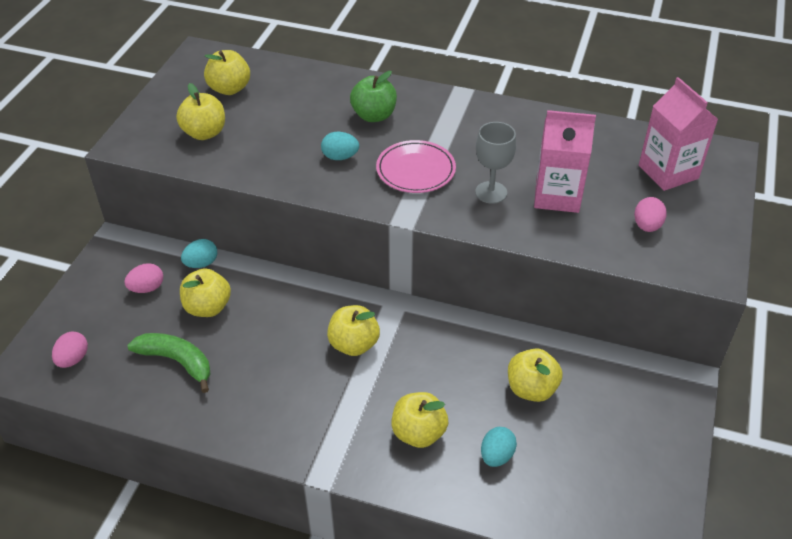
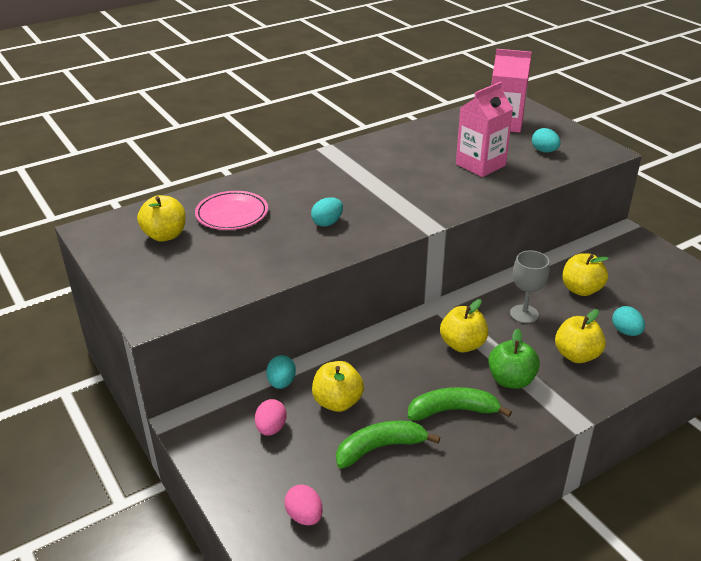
camera: 50 degrees left, 10 degrees down
yellow apple [176,83,225,140] -> none
green apple [350,71,397,122] -> green apple moved to [488,328,540,389]
pink plate [376,140,456,193] -> pink plate moved to [195,191,268,230]
grey goblet [475,122,516,204] -> grey goblet moved to [510,250,550,323]
pink egg [634,197,667,232] -> turquoise egg [532,128,561,153]
none -> green banana [408,387,512,420]

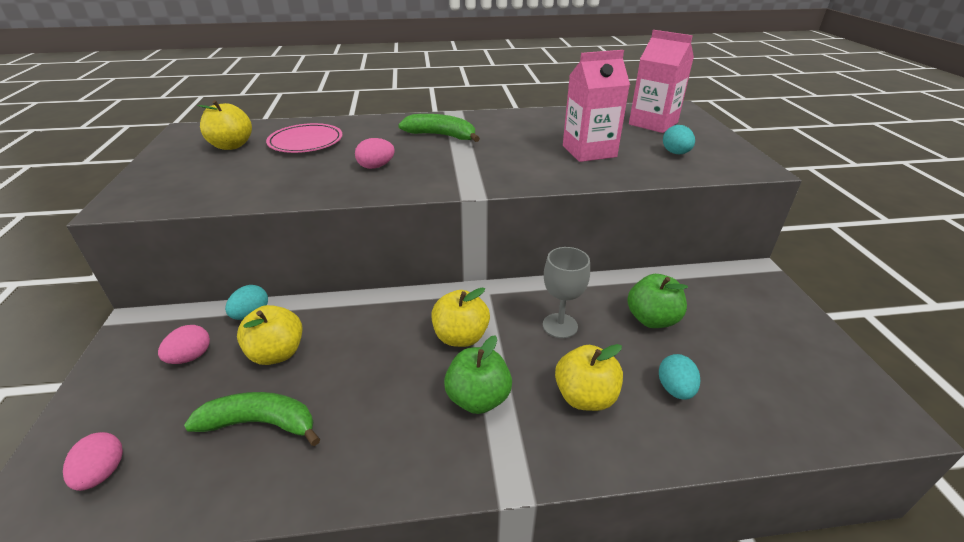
camera: 25 degrees right, 0 degrees up
turquoise egg [311,197,343,226] -> pink egg [355,138,395,169]
green banana [408,387,512,420] -> green banana moved to [398,114,480,142]
yellow apple [563,253,609,296] -> green apple [627,274,688,328]

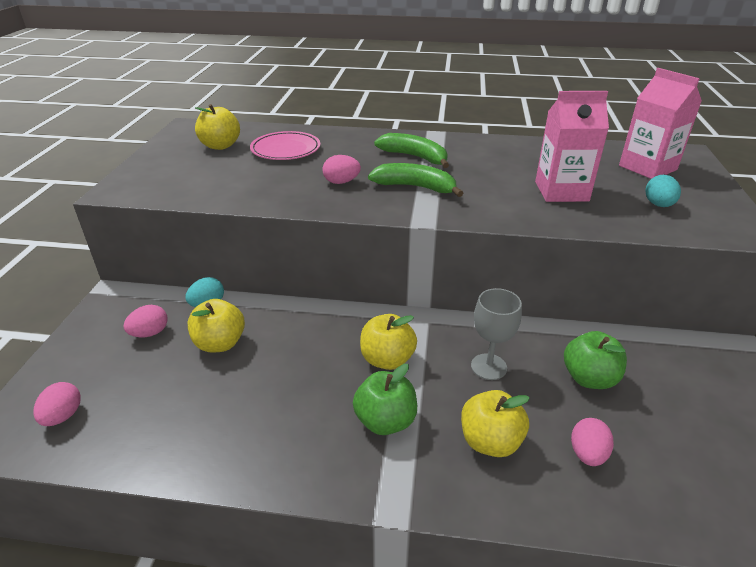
camera: 15 degrees right, 0 degrees up
green banana [184,392,320,446] -> green banana moved to [368,163,463,197]
turquoise egg [659,354,700,400] -> pink egg [571,418,614,466]

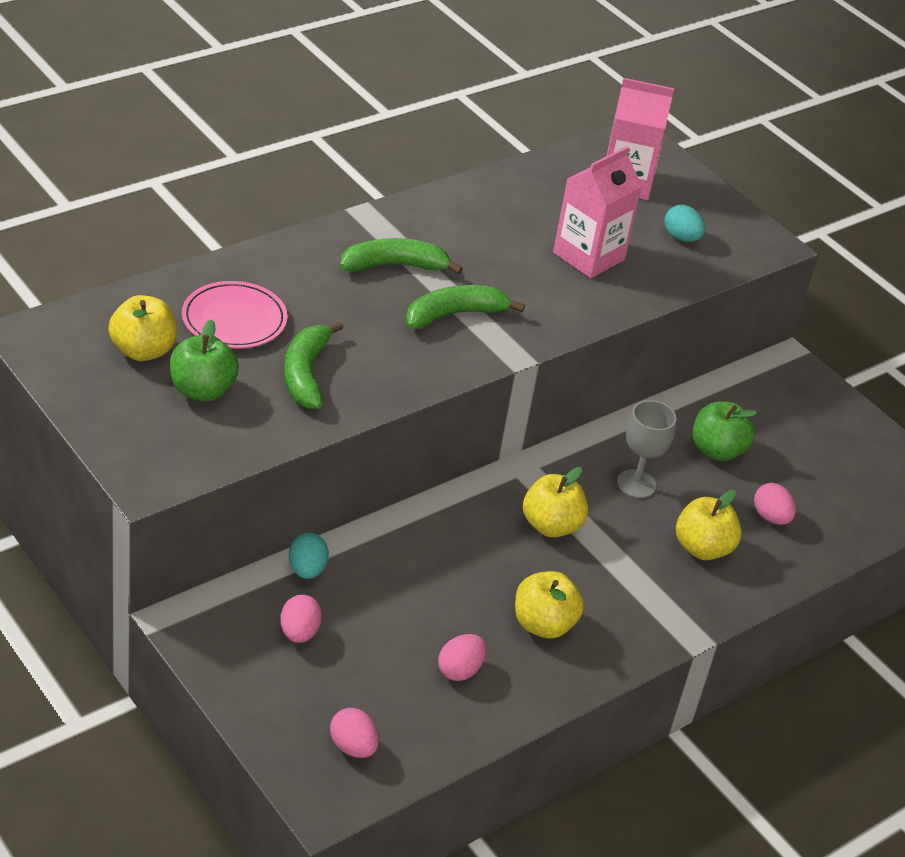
camera: 50 degrees left, 5 degrees up
yellow apple [188,299,245,352] -> yellow apple moved to [515,571,584,638]
pink egg [323,155,361,184] -> pink egg moved to [438,634,486,681]
green apple [353,364,417,435] -> green apple moved to [170,319,239,401]
none -> green banana [284,321,344,409]

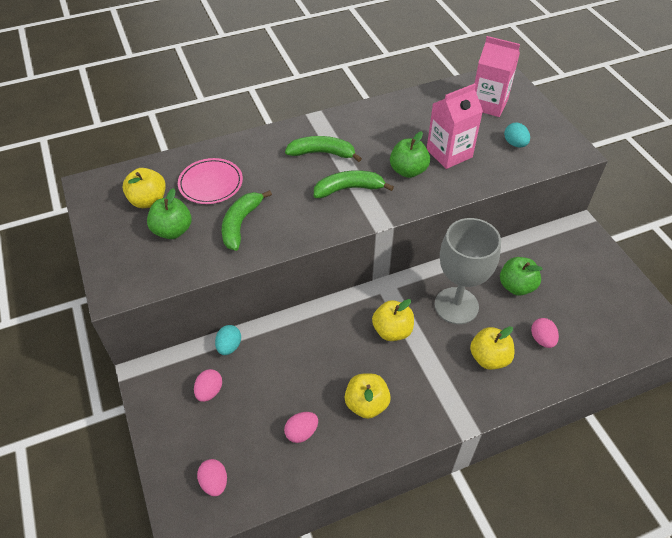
camera: 20 degrees right, 10 degrees up
grey goblet [617,400,676,498] -> grey goblet [435,218,501,324], size x1.74
none -> green apple [390,131,430,178]

